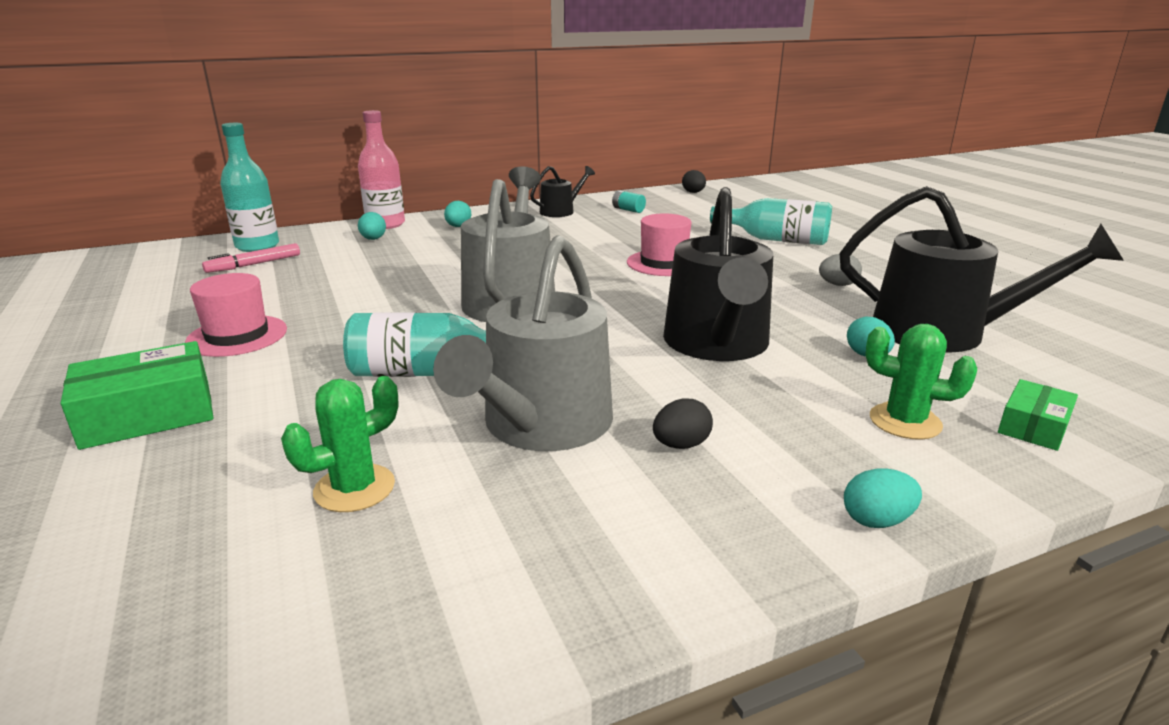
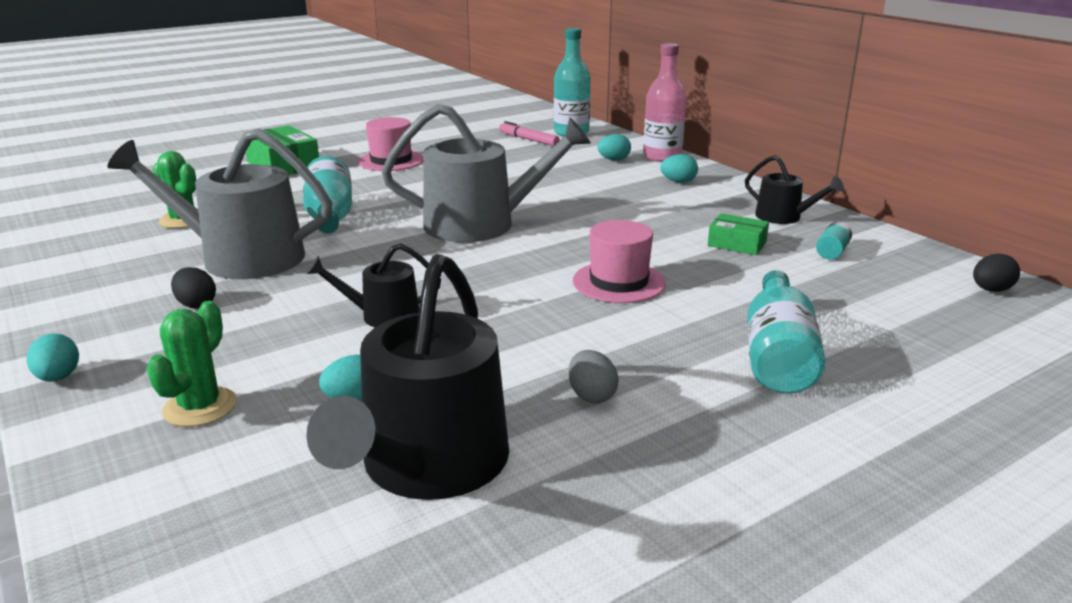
camera: 80 degrees right, 0 degrees up
black watering can [663,187,773,361] -> black watering can [306,243,441,327], size x0.51
green box [998,379,1078,451] -> green box moved to [708,213,769,255]

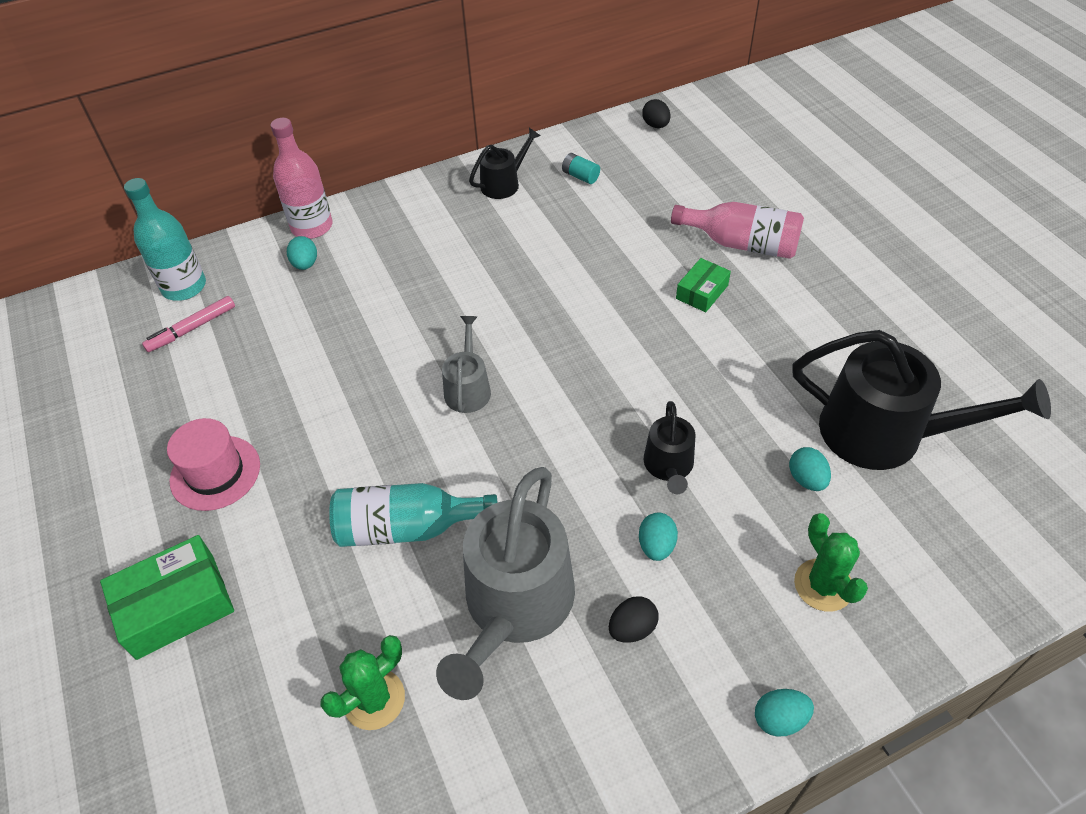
camera: 80 degrees left, 25 degrees up
green cactus [147,301,237,427] -> green cactus turned 45 degrees clockwise [794,513,868,612]
grey watering can [381,104,591,242] -> grey watering can [442,316,491,413], size x0.51
grey egg [568,350,619,403] -> none
pink hat [573,220,666,303] -> none
turquoise egg [660,154,698,183] -> turquoise egg moved to [639,513,678,561]
green box [708,213,769,255] -> green box moved to [676,258,731,312]
turquoise bottle [747,270,826,394] -> pink bottle [671,202,804,259]

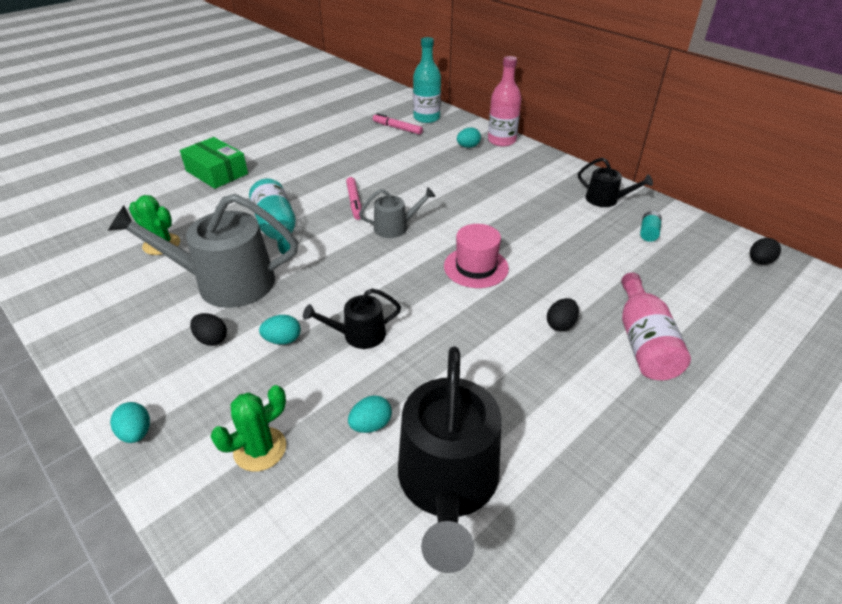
camera: 70 degrees right, 10 degrees down
pink hat [167,418,260,511] -> pink hat moved to [444,224,509,288]
green box [676,258,731,312] -> black egg [547,298,579,332]
none -> pink marker [346,177,362,220]

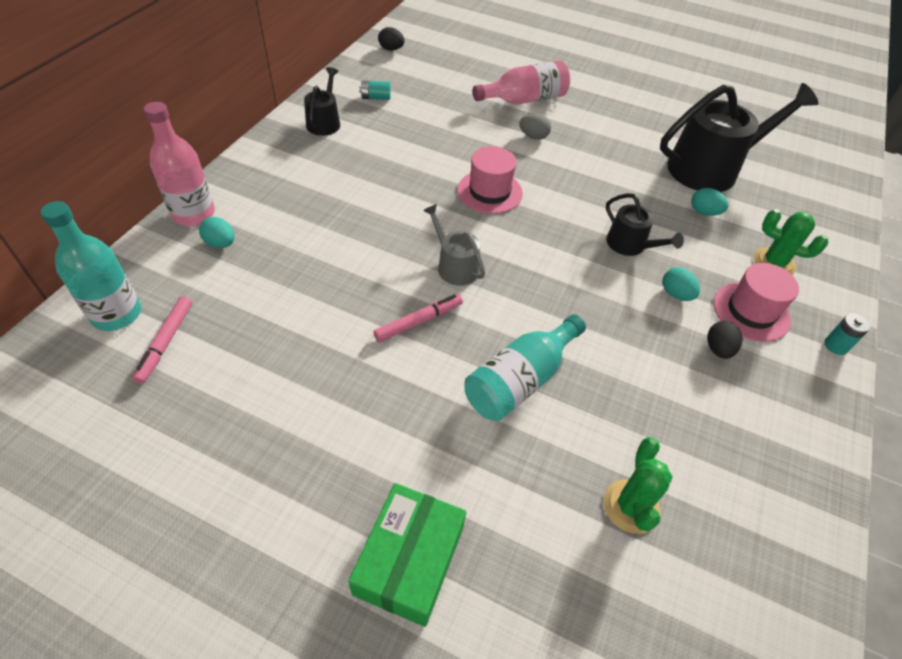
camera: 115 degrees left, 10 degrees up
grey watering can [108,194,298,308] -> none
turquoise egg [110,402,150,443] -> turquoise battery [824,313,870,355]
black egg [547,298,579,332] -> grey egg [519,114,551,140]
none -> pink hat [713,263,799,342]

